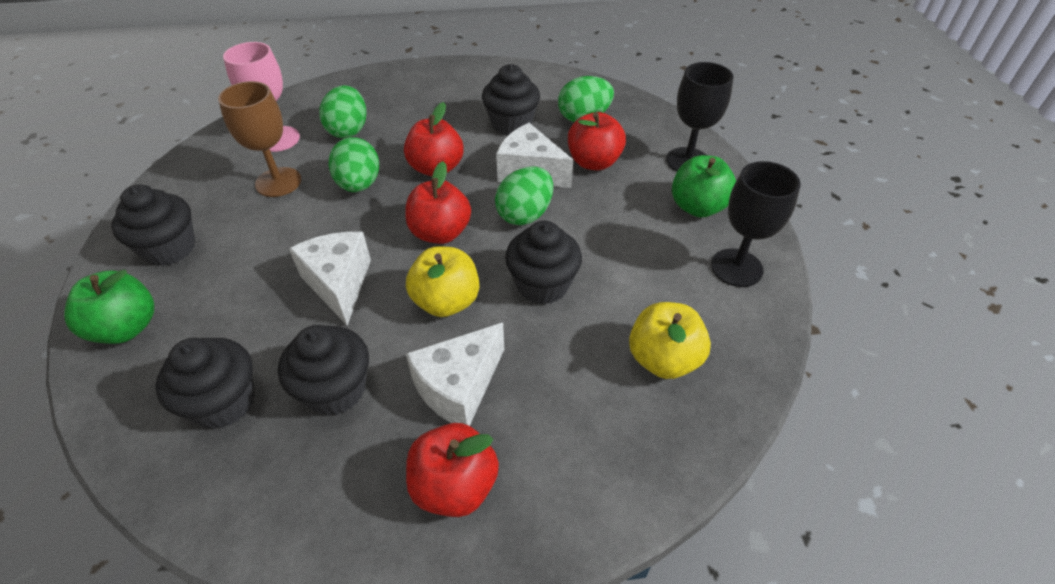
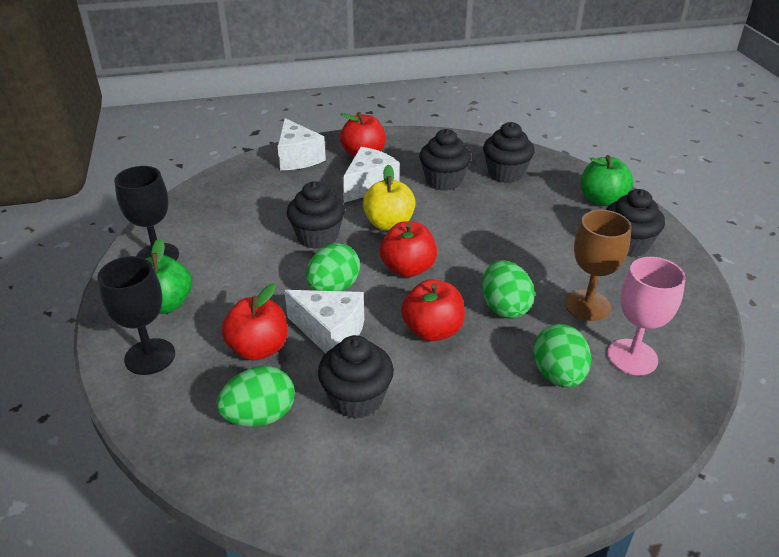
camera: 175 degrees right, 10 degrees down
white cheese [289,232,371,326] -> white cheese moved to [277,118,326,170]
yellow apple [629,302,711,379] -> none

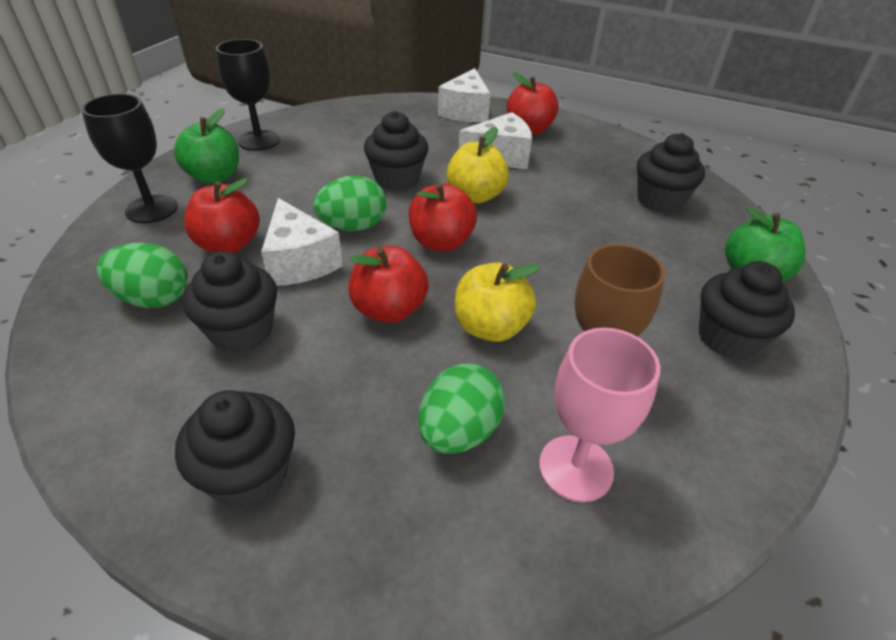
camera: 35 degrees right, 5 degrees up
black cupcake [419,129,471,191] -> black cupcake moved to [175,390,295,509]
green egg [482,260,535,319] -> yellow apple [455,263,540,342]

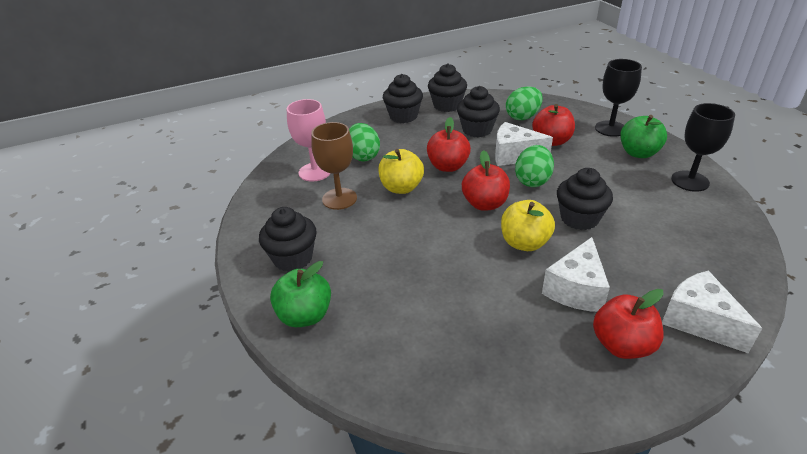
camera: 135 degrees right, 5 degrees down
black cupcake [637,133,705,213] -> black cupcake moved to [428,64,467,112]

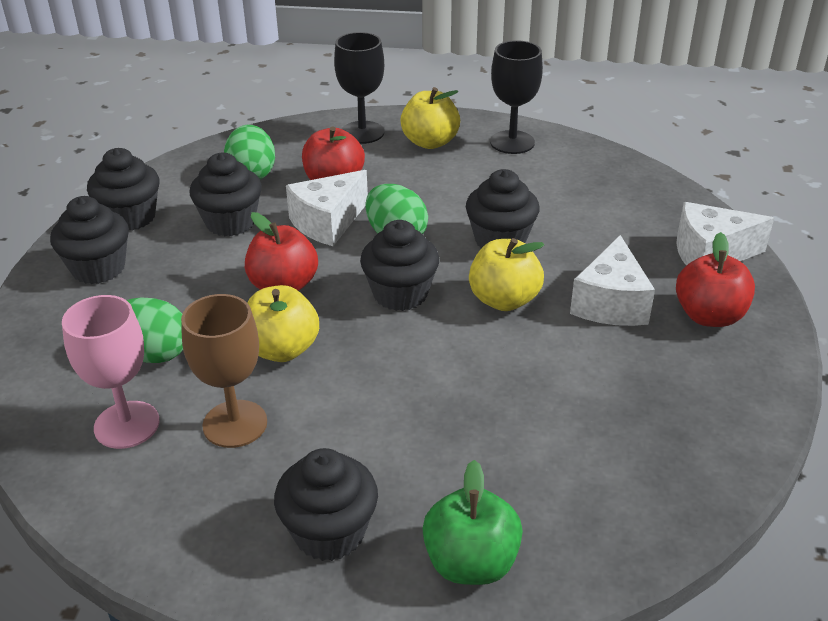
camera: 60 degrees left, 0 degrees up
red apple [462,150,510,211] -> black cupcake [360,220,439,311]
white cheese [542,237,610,312] -> white cheese turned 45 degrees clockwise [570,235,655,326]
green apple [620,115,667,158] -> yellow apple [400,87,460,149]

